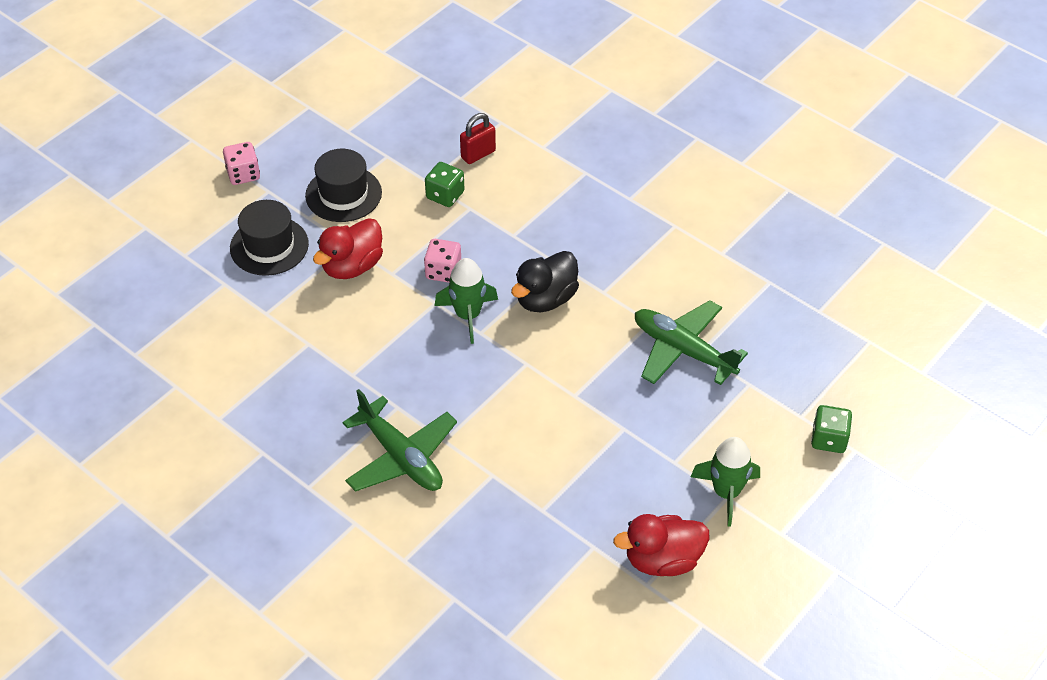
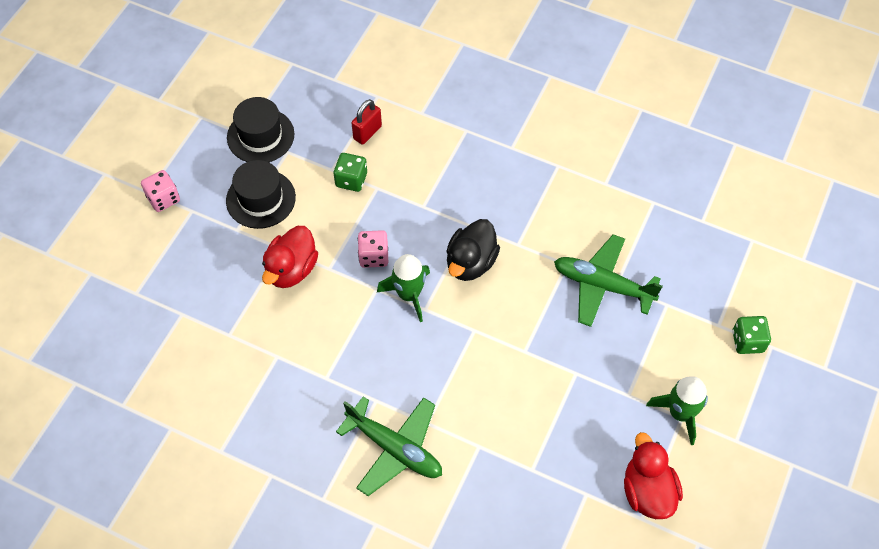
camera: 15 degrees left, 10 degrees up
black hat [230,200,309,276] -> black hat moved to [227,97,294,162]
red duck [613,514,709,576] -> red duck turned 105 degrees clockwise [624,432,683,519]

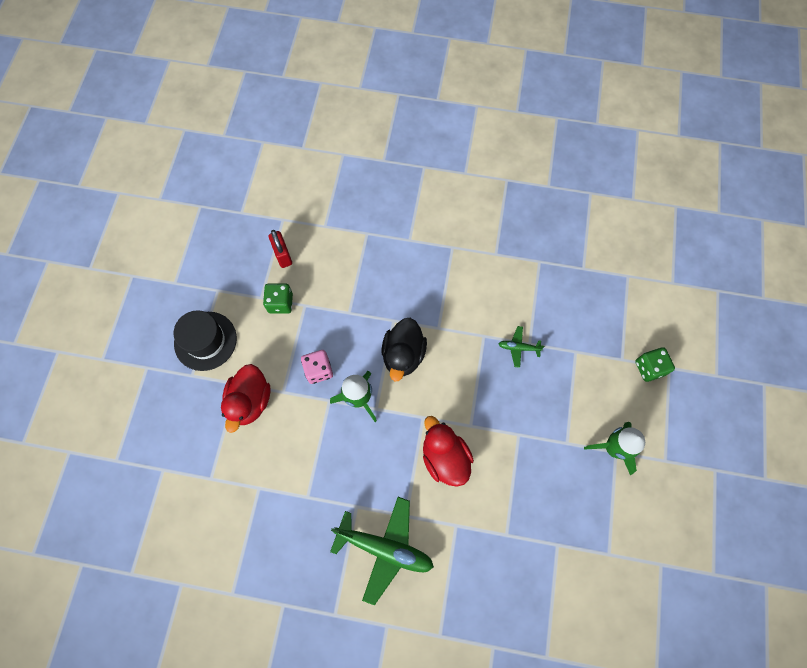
camera: 15 degrees left, 10 degrees up
pink dice [141,170,180,212] -> none
black hat [227,97,294,162] -> none
red padlock [351,99,382,145] -> red padlock turned 45 degrees counterclockwise [269,230,292,268]
green plane [554,234,663,327] -> green plane [499,326,545,368], size x0.47
red duck [624,432,683,519] -> red duck moved to [423,416,474,487]

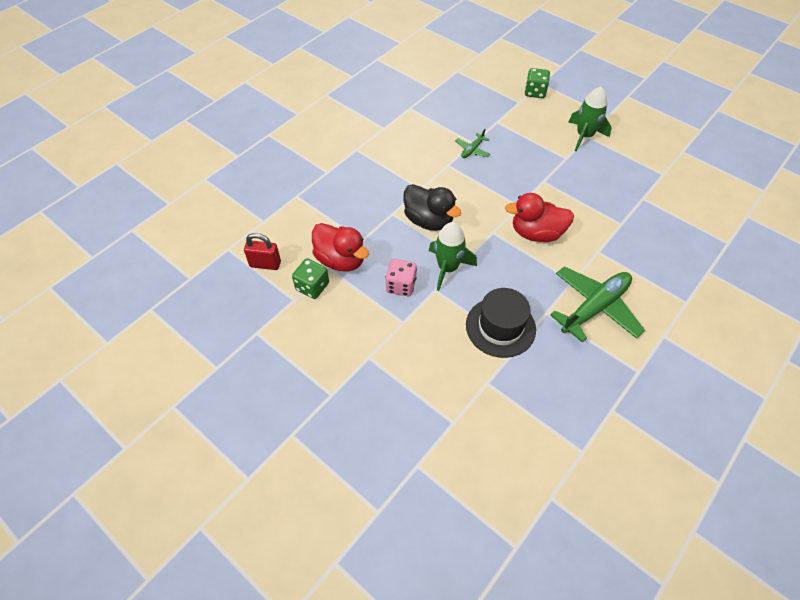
camera: 60 degrees left, 15 degrees down
black hat [174,310,237,371] -> black hat moved to [466,288,536,358]
red duck [221,364,270,433] -> red duck moved to [312,223,369,272]

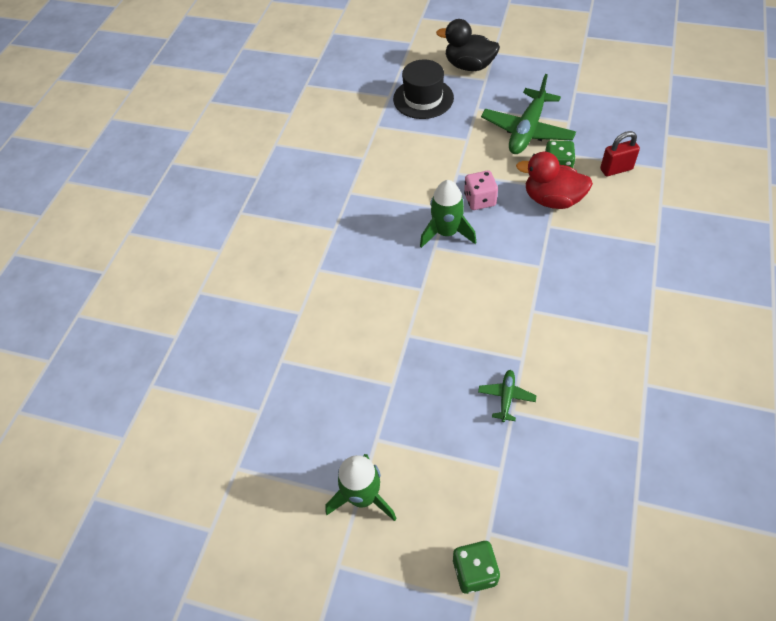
camera: 160 degrees right, 0 degrees up
black duck [403,184,461,231] -> black duck moved to [436,19,500,71]
black hat [466,288,536,358] -> black hat moved to [393,60,454,119]
red duck [505,193,574,242] -> none
green plane [550,266,645,343] -> green plane moved to [481,74,576,154]

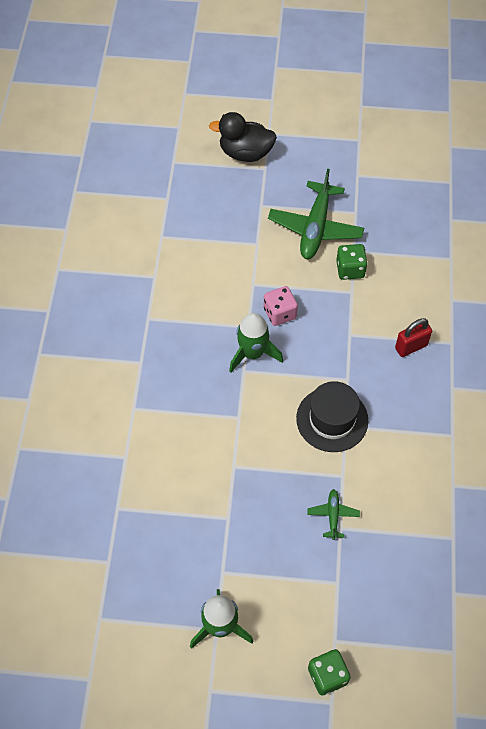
camera: 15 degrees left, 5 degrees up
black hat [393,60,454,119] -> black hat moved to [296,381,368,452]
red duck [516,152,593,209] -> none
red padlock [600,131,640,176] -> red padlock moved to [395,318,432,357]

